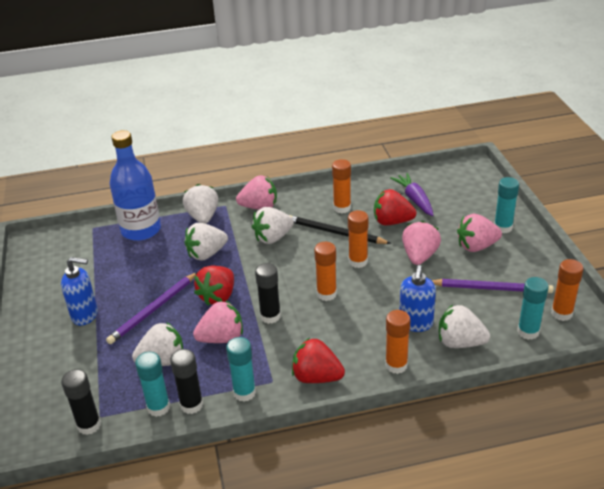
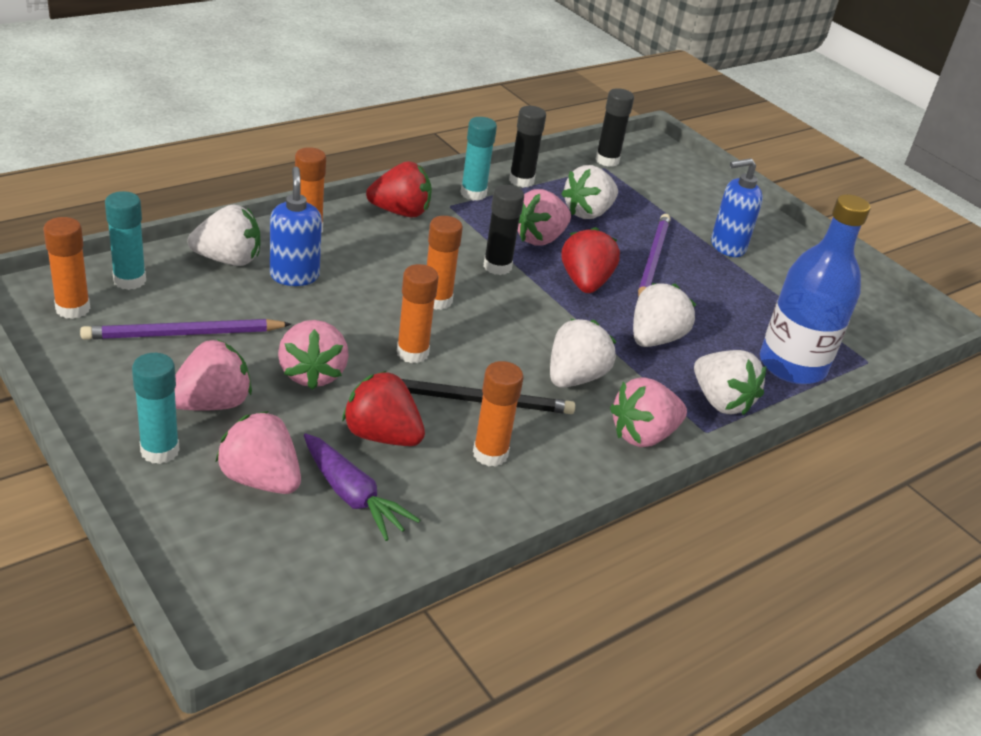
camera: 150 degrees right, 0 degrees up
turquoise glue stick [135,352,170,417] -> none
red strawberry [374,189,417,225] -> red strawberry turned 135 degrees counterclockwise [342,371,425,446]
none -> pink strawberry [215,411,301,494]

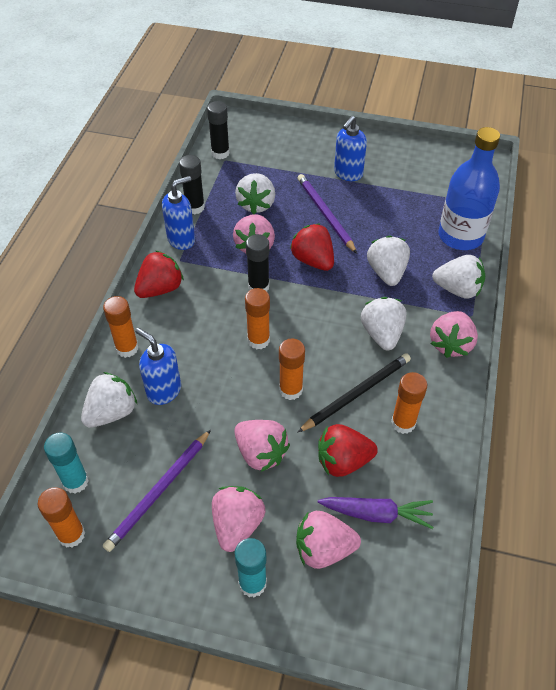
camera: 35 degrees left, 15 degrees up
turquoise glue stick [461,117,497,201] -> blue soap dispenser [162,176,195,250]

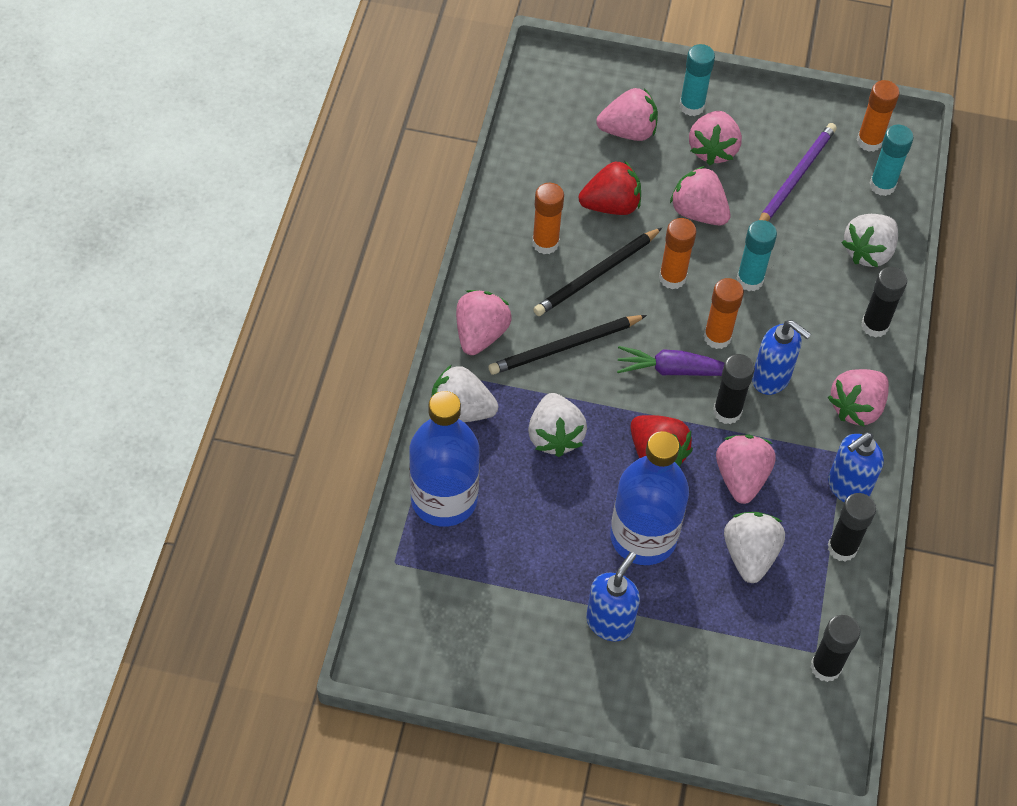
camera: 175 degrees right, 5 degrees up
orange glue stick [103,296,139,358] -> black glue stick [861,267,907,337]
red strawberry [134,250,184,298] -> pink strawberry [828,369,889,427]
blue soap dispenser [135,328,181,405] -> blue soap dispenser moved to [752,320,811,395]
purple pencil [298,174,357,254] -> blue bottle [610,431,689,565]
purple carrot [318,497,433,529] -> purple carrot moved to [617,346,724,376]
white strawberry [361,297,407,350] -> black pencil [489,315,647,375]
none -> turquoise glue stick [736,220,777,291]

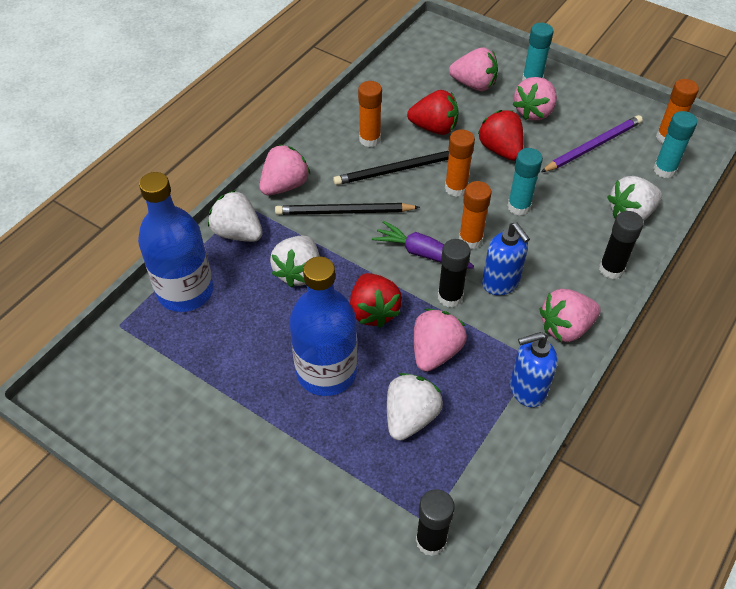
camera: 25 degrees right, 5 degrees down
blue soap dispenser [586,552,640,641] -> none
pink strawberry [670,166,730,225] -> red strawberry [478,110,523,161]
black glue stick [828,493,876,562] -> none

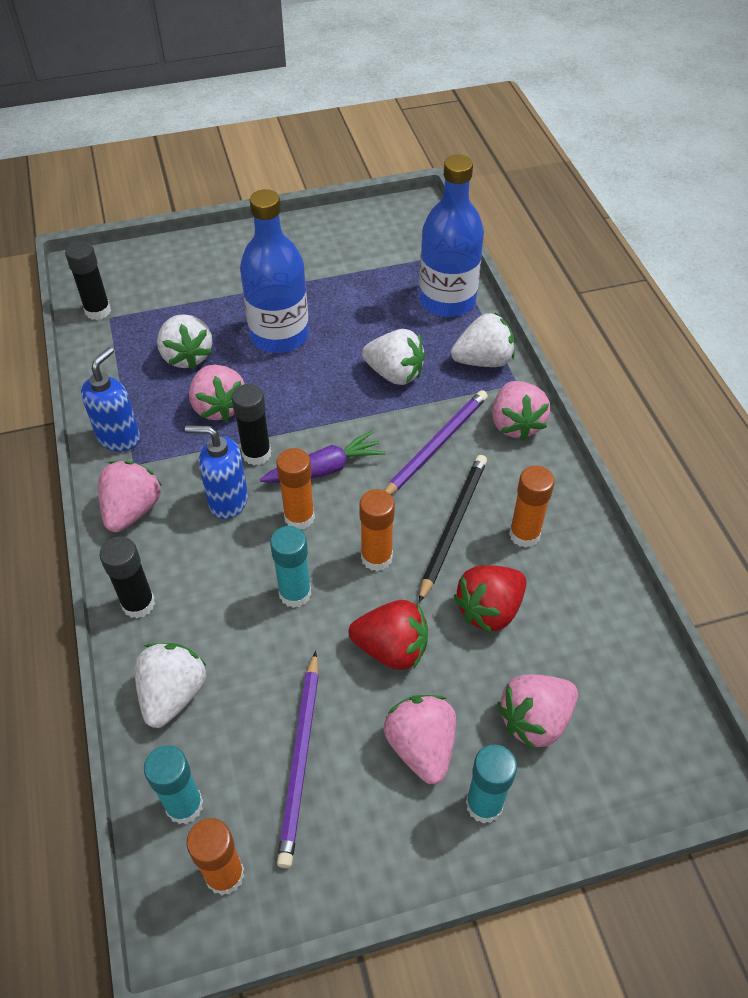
camera: 130 degrees right, 0 degrees up
white strawberry [270,236,320,288] -> white strawberry turned 150 degrees clockwise [362,329,425,385]
black pencil [275,203,420,215] -> purple pencil [384,390,488,495]
red strawberry [350,273,402,328] -> none

